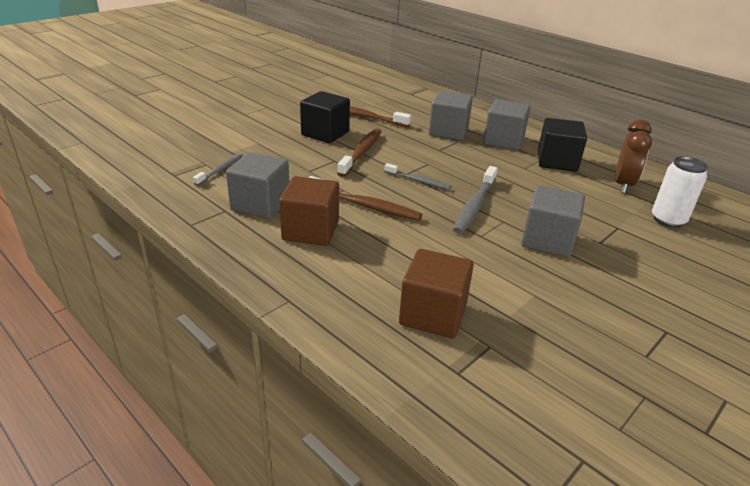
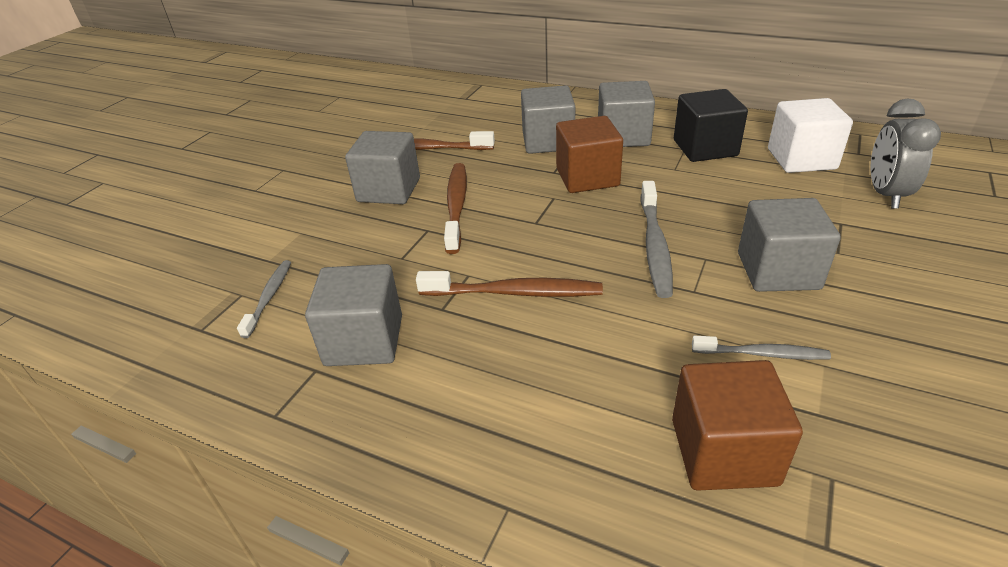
camera: 15 degrees left, 5 degrees up
brown cube [279,176,339,246] -> brown cube moved to [556,116,623,193]
black cube [300,91,350,143] -> grey cube [345,131,420,204]
grey toothbrush [384,163,451,190] -> grey toothbrush moved to [692,336,831,360]
brown clock [615,120,652,193] -> white cube [768,98,853,173]
white can [652,156,708,228] -> grey clock [870,99,941,209]

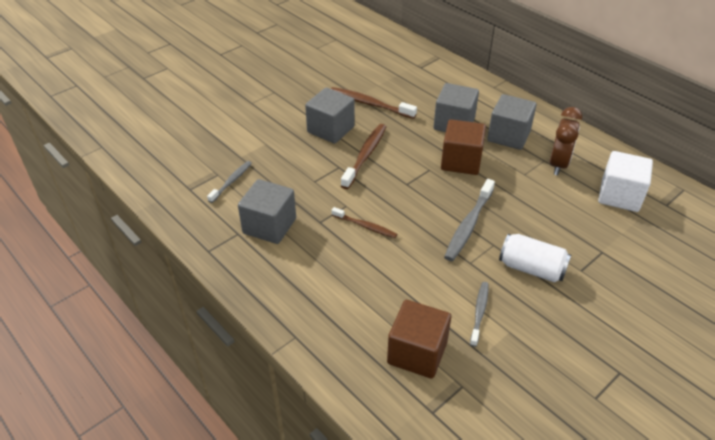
camera: 20 degrees right, 5 degrees up
brown toothbrush [416,271,603,297] -> brown toothbrush [331,207,397,238], size x0.62
black cube [674,89,748,162] -> brown clock [549,107,583,175]
grey toothbrush [692,336,831,360] -> grey toothbrush turned 105 degrees counterclockwise [470,282,489,347]
grey cube [738,198,841,292] -> white can [499,233,571,282]
grey clock [870,99,941,209] -> none

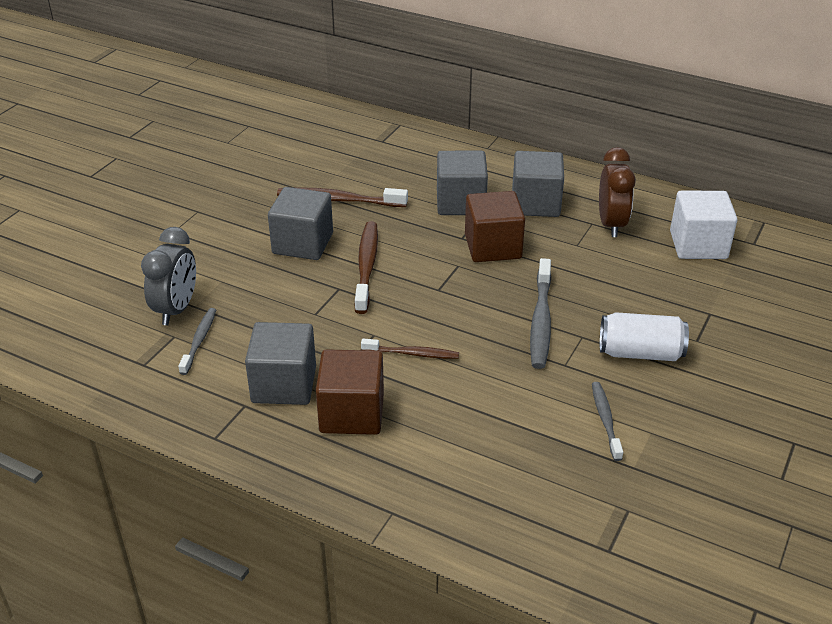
camera: 20 degrees left, 5 degrees down
brown cube [387,300,451,379] -> brown cube moved to [316,349,384,435]
none -> grey clock [141,227,196,325]

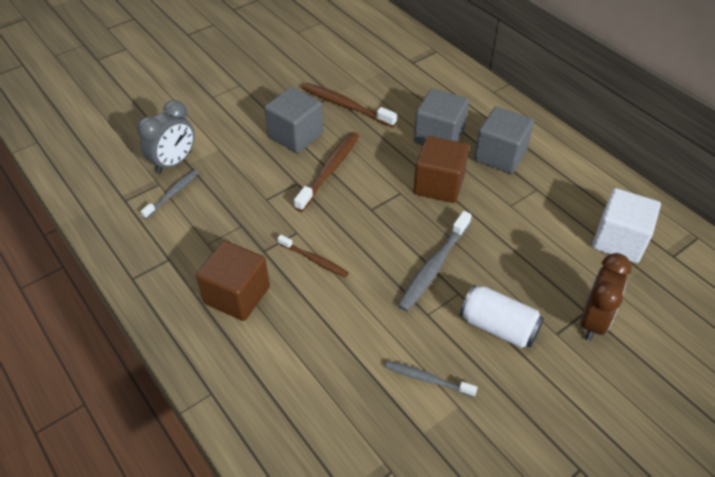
camera: 25 degrees right, 10 degrees up
grey cube [245,322,316,405] -> none
grey toothbrush [592,382,623,461] -> grey toothbrush turned 90 degrees counterclockwise [385,361,477,397]
brown clock [599,147,636,237] -> brown clock moved to [580,253,632,341]

